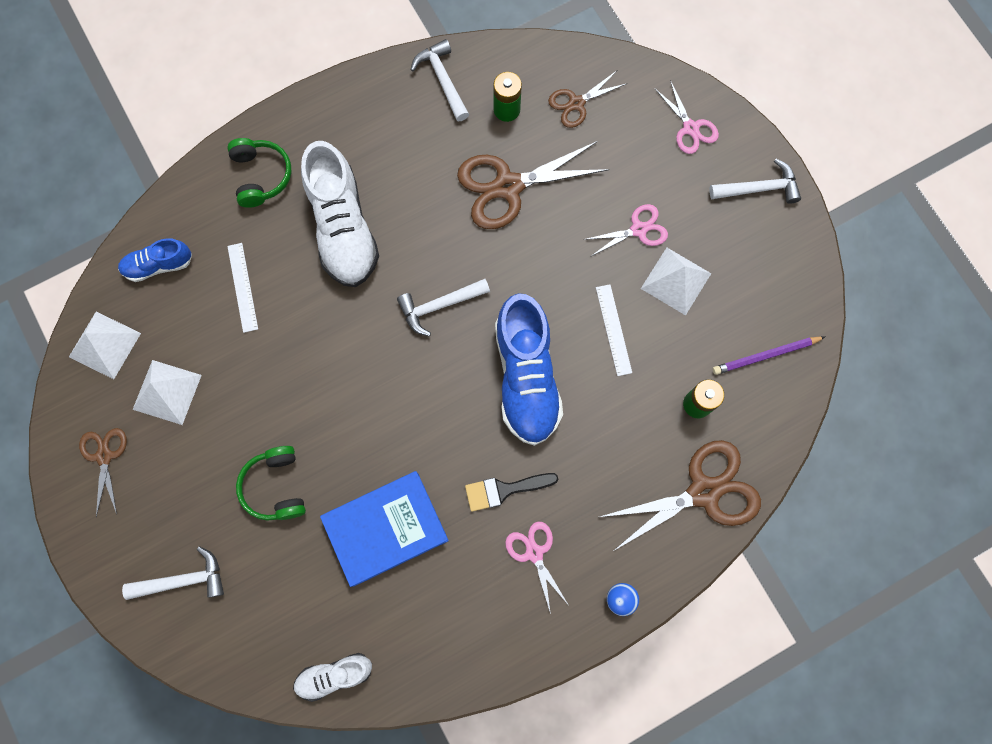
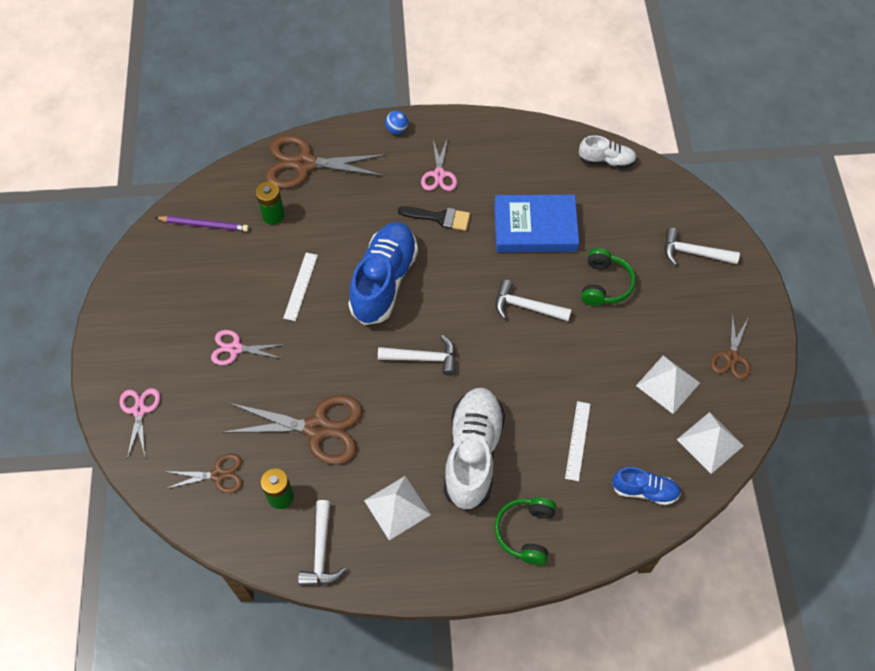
camera: 155 degrees left, 15 degrees down
white pyramid [641,248,711,315] -> white pyramid moved to [364,476,431,540]
white hammer [709,159,801,204] -> white hammer moved to [495,280,572,321]

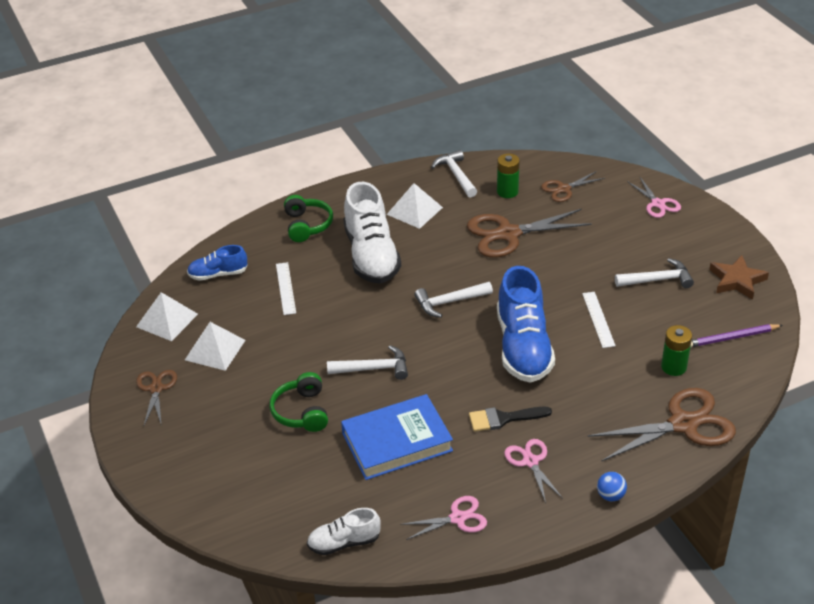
camera: 160 degrees right, 20 degrees down
pink scissors [211,330,286,365] -> pink scissors moved to [400,496,487,540]
white hammer [665,228,740,266] -> white hammer moved to [615,258,694,288]
none -> brown star [709,255,769,300]

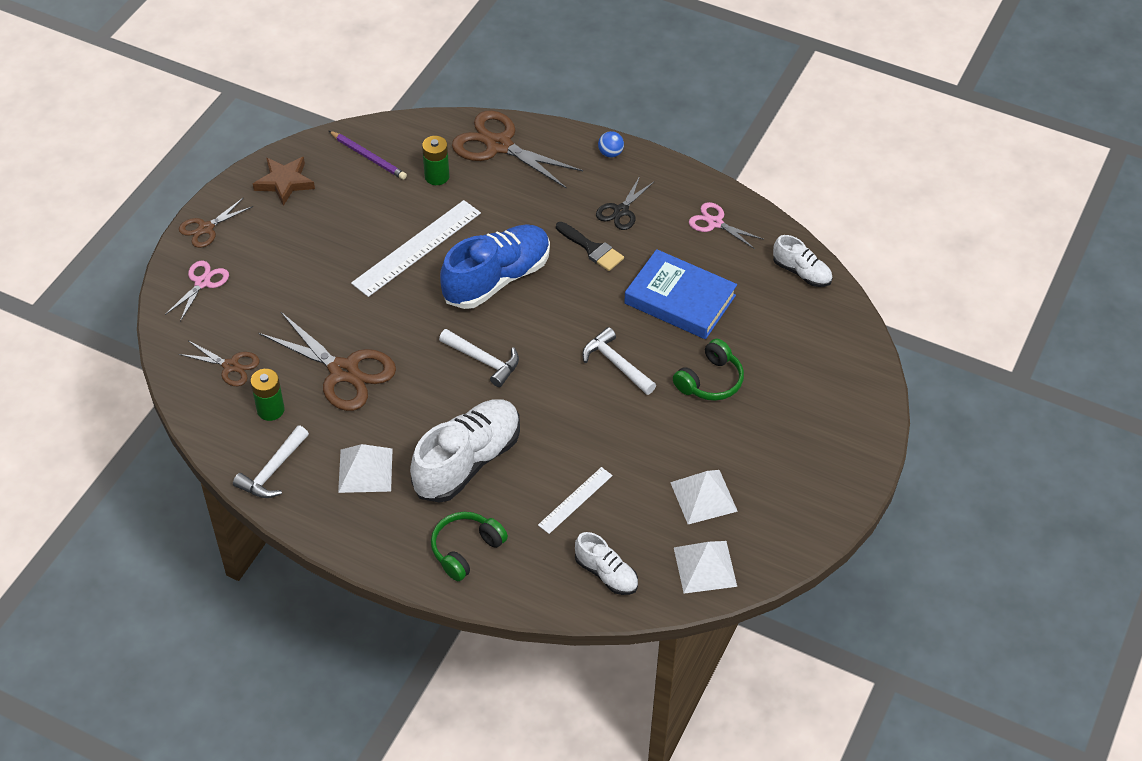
camera: 130 degrees left, 10 degrees up
brown scissors [136,370,177,426] -> brown scissors moved to [179,198,253,248]
blue shoe [187,245,248,281] -> white shoe [575,532,638,595]
pink scissors [504,439,563,503] -> black scissors [596,176,655,230]
white ruler [582,292,616,348] -> white ruler [351,200,481,297], size x1.82
white hammer [615,258,694,288] -> none

